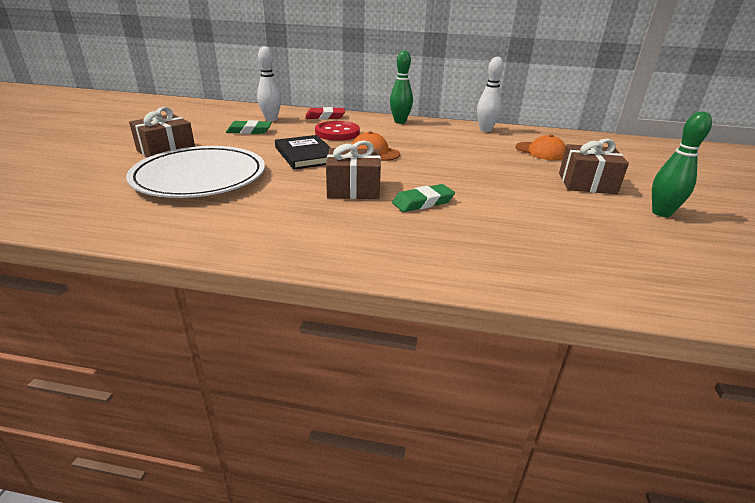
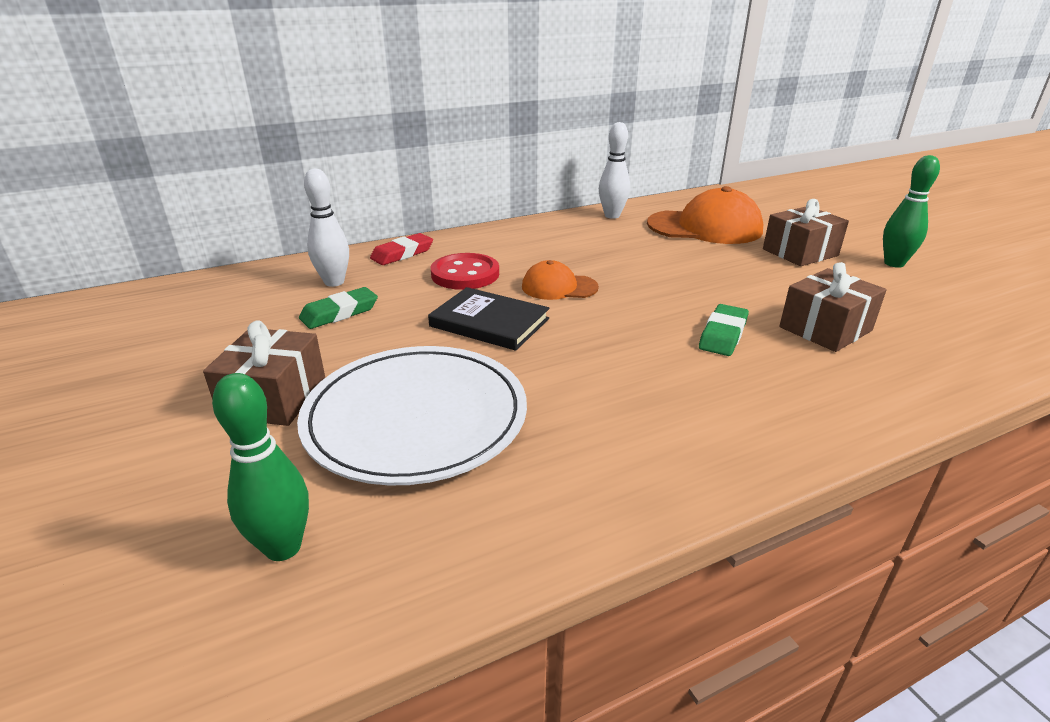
camera: 35 degrees left, 0 degrees up
brown gift [326,140,381,199] -> brown gift moved to [779,262,887,352]
green bowling pin [390,50,413,124] -> green bowling pin moved to [212,373,309,561]
orange cap [515,135,566,160] -> orange cap [647,186,763,244], size x1.81

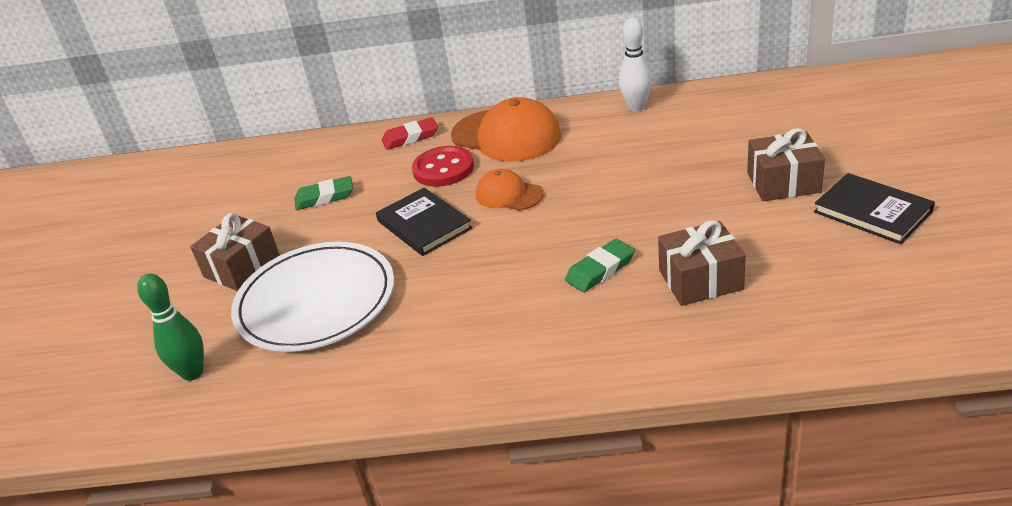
camera: 30 degrees right, 5 degrees up
white bowling pin [304,168,349,287] -> none
orange cap [647,186,763,244] -> orange cap moved to [451,97,562,162]
green bowling pin [883,155,940,268] -> black book [814,173,935,244]

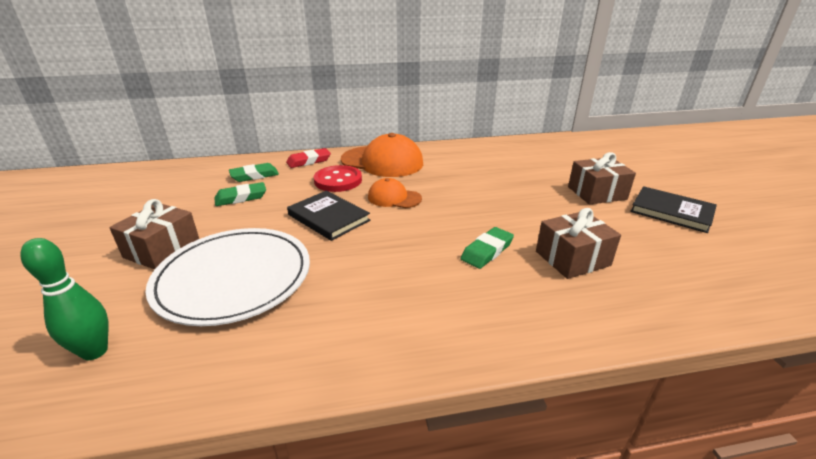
camera: 15 degrees left, 5 degrees down
white bowling pin [619,18,652,112] -> none
none -> green eraser [229,163,279,182]

